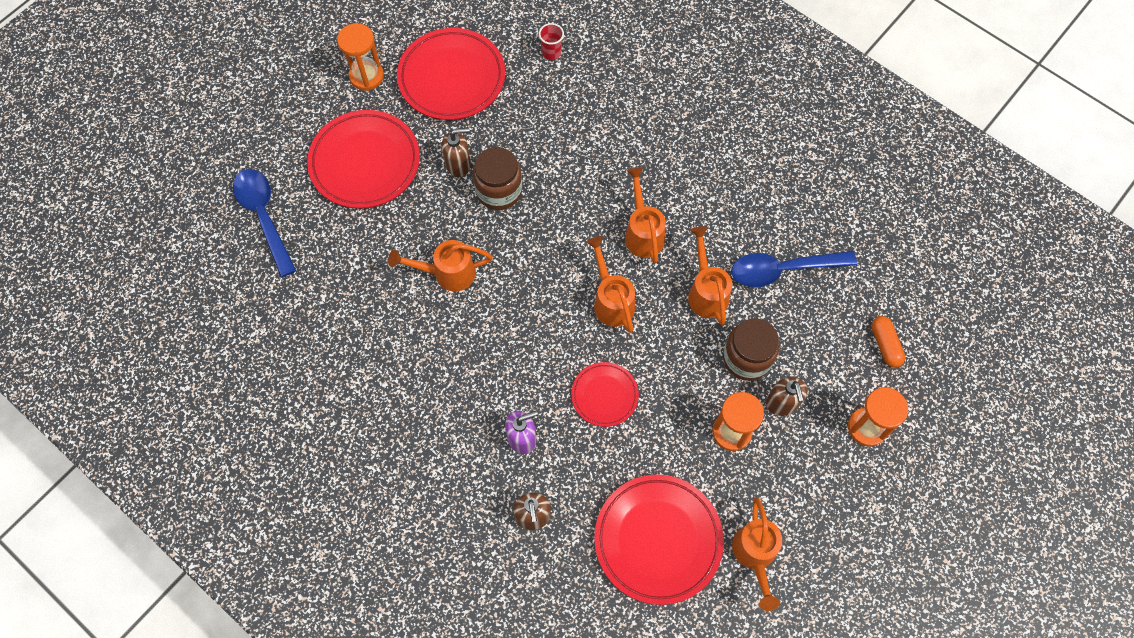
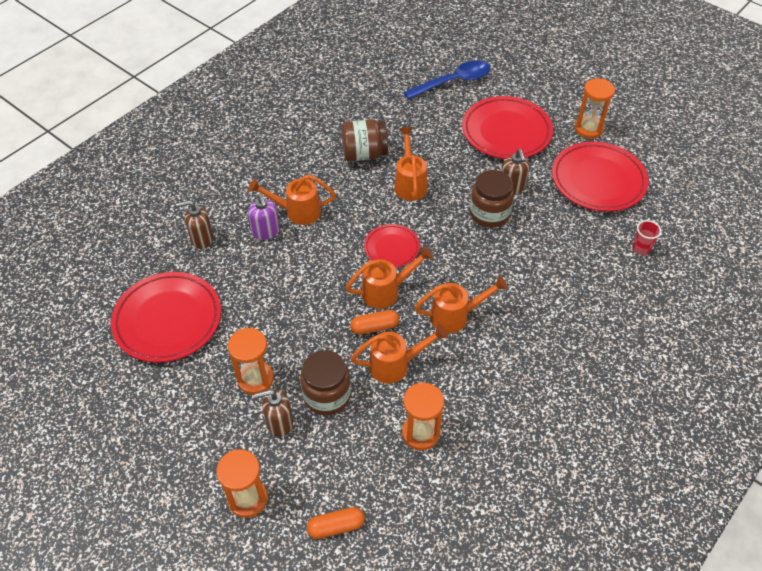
camera: 90 degrees right, 15 degrees down
red plate [571,362,639,427] -> red plate moved to [364,224,420,268]
blue spoon [732,251,857,287] -> orange hourglass [402,382,444,450]
orange watering can [732,497,782,611] -> orange watering can moved to [248,175,336,225]
none -> brown jar [341,119,388,161]
none -> orange capsule [350,310,399,335]

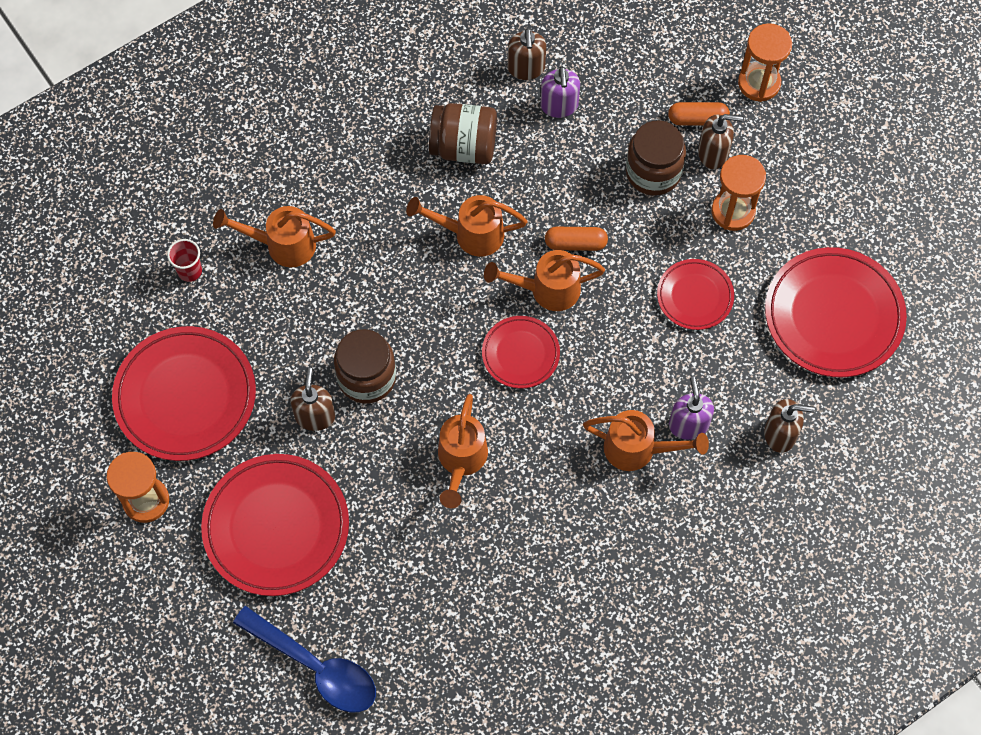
camera: 165 degrees left, 15 degrees up
orange capsule [307,507,365,539] -> orange capsule moved to [668,102,730,126]
brown jar [341,119,388,161] -> brown jar moved to [429,103,497,164]
orange watering can [350,324,448,384] -> orange watering can moved to [213,206,336,268]
orange hourglass [402,382,444,450] -> purple soap dispenser [541,66,580,118]
blue spoon [403,60,490,100] -> blue spoon turned 135 degrees counterclockwise [233,606,376,713]
none -> brown soap dispenser [508,28,546,80]
none -> red plate [657,259,734,330]

